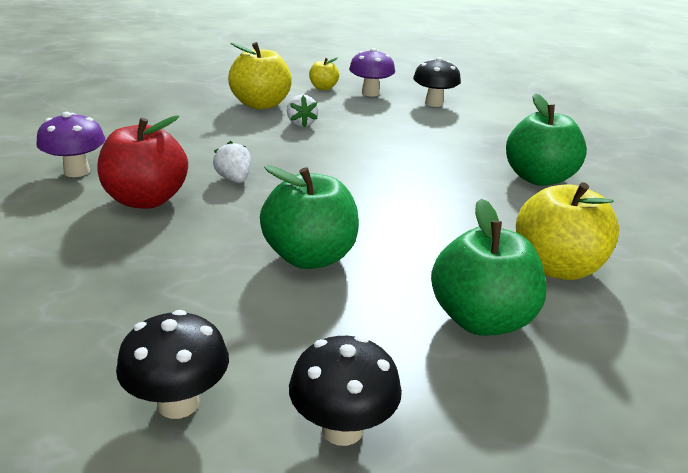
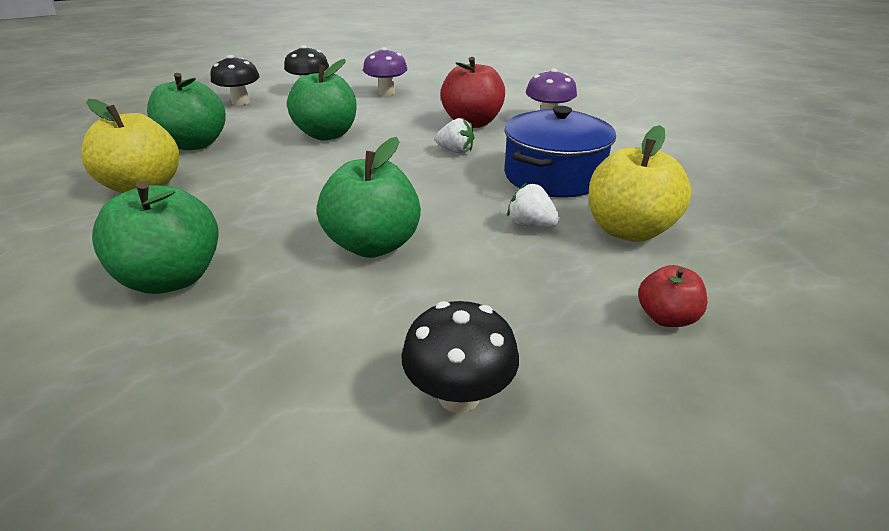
camera: 140 degrees right, 5 degrees up
yellow apple [309,57,339,90] -> red apple [638,265,707,327]
purple mushroom [349,48,395,96] -> purple mushroom moved to [363,47,408,96]
none -> green apple [317,137,421,258]
none -> blue pot [504,106,616,198]

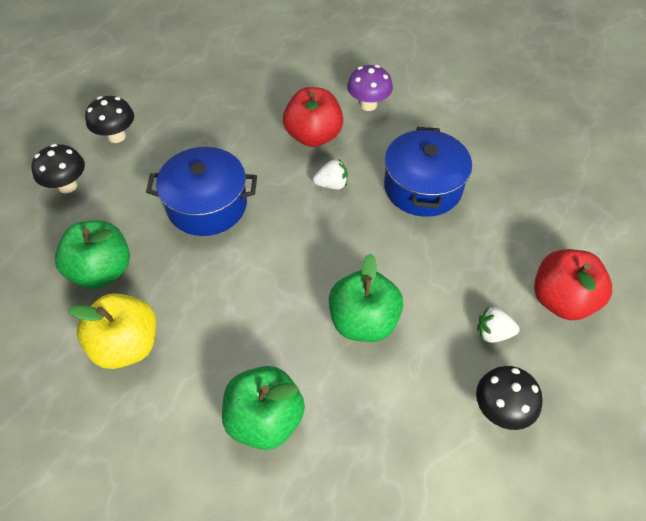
camera: 30 degrees left, 20 degrees up
green apple [287,59,357,140] -> blue pot [146,147,257,236]
purple mushroom [363,47,408,96] -> none
white strawberry [507,183,560,228] -> white strawberry moved to [477,307,520,343]
yellow apple [589,125,691,242] -> none
red apple [638,265,707,327] -> red apple [534,249,612,320], size x1.88

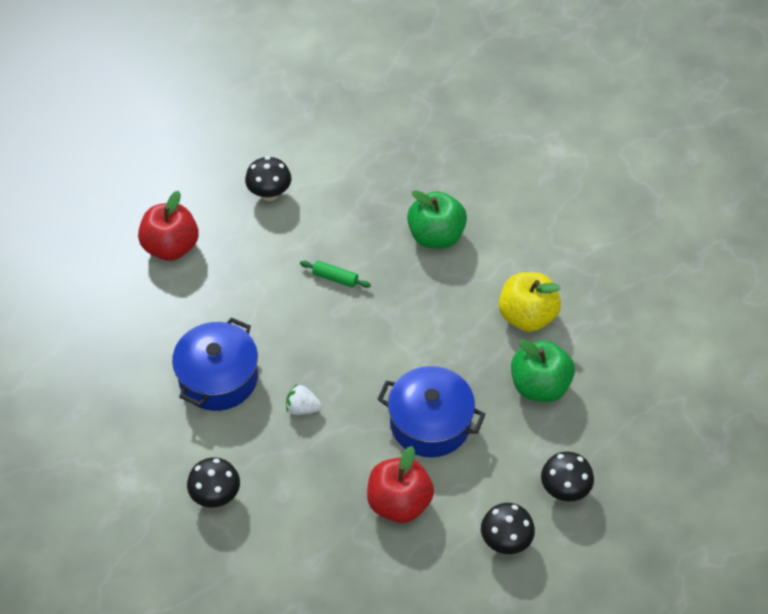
camera: 160 degrees left, 0 degrees up
red apple [283,87,343,147] -> red apple moved to [367,446,434,523]
green apple [328,253,403,342] -> green rolling pin [300,260,371,288]
purple mushroom [347,65,393,111] -> black mushroom [187,457,240,507]
white strawberry [477,307,520,343] -> none

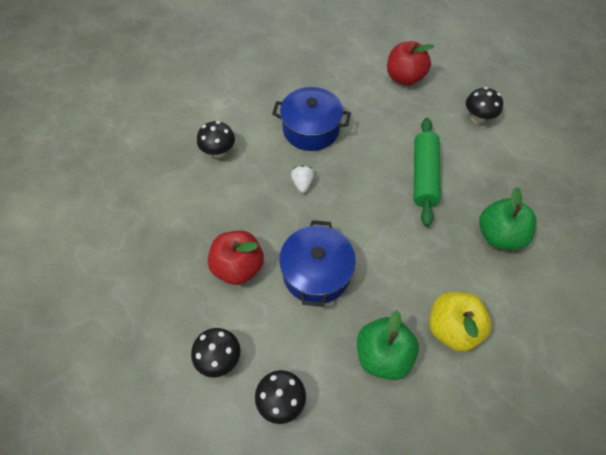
camera: 75 degrees right, 5 degrees up
green rolling pin [300,260,371,288] -> green rolling pin [414,118,441,227], size x2.13

